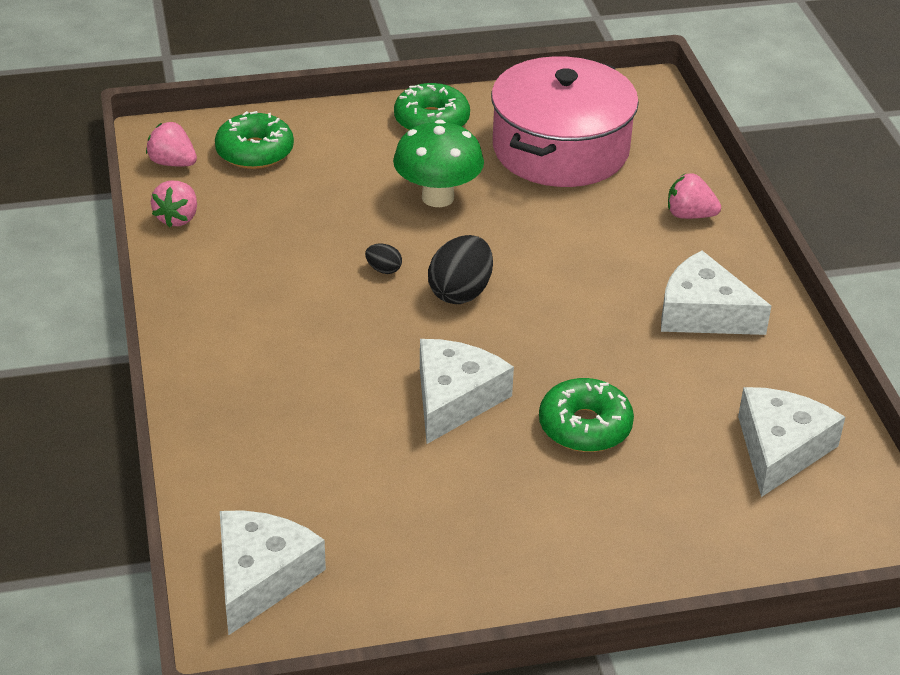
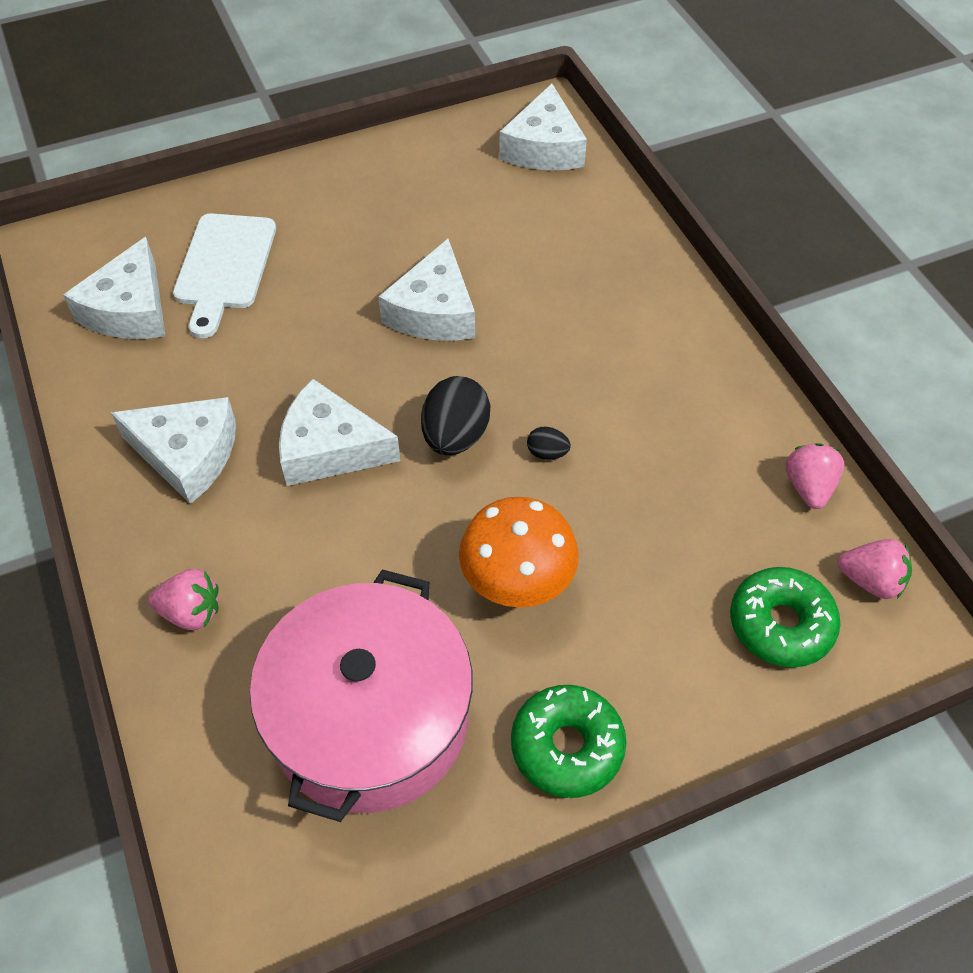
camera: 170 degrees right, 15 degrees up
green mushroom [393,120,484,207] -> orange mushroom [459,497,579,607]
green donut [539,378,634,452] -> none
none -> white cutting board [173,213,276,338]
none -> white cheese [279,379,400,486]

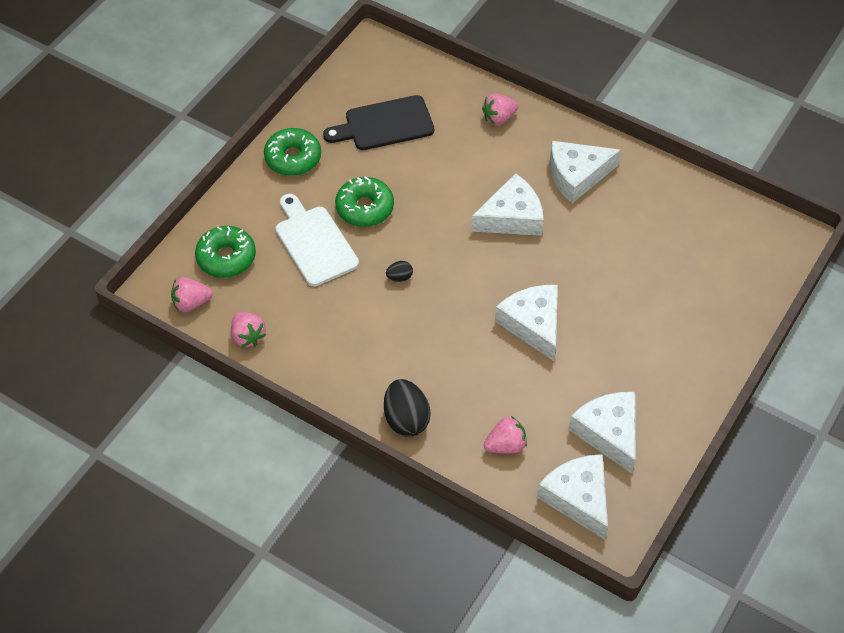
camera: 145 degrees right, 0 degrees up
white cheese [63,237,165,339] -> white cheese moved to [569,392,635,474]
white cutting board [173,213,276,338] -> white cutting board moved to [275,194,359,286]
pink pot [250,569,473,822] -> black cutting board [323,95,434,150]
black egg [421,376,490,455] -> black egg moved to [384,379,431,437]
orange mushroom [459,497,579,607] -> green donut [335,176,394,227]
none -> pink strawberry [484,416,527,454]

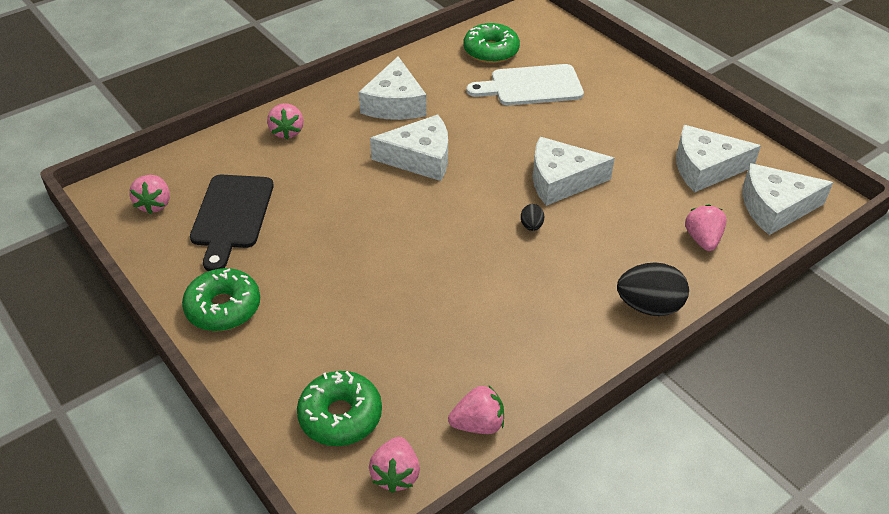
camera: 70 degrees left, 10 degrees down
white cutting board [275,194,359,286] -> white cutting board moved to [467,64,584,105]
green donut [335,176,394,227] -> green donut moved to [464,23,520,63]
black egg [386,261,413,282] -> black egg moved to [521,204,544,231]
white cheese [471,173,544,236] -> white cheese turned 90 degrees clockwise [370,114,448,181]
none -> pink strawberry [129,175,170,214]

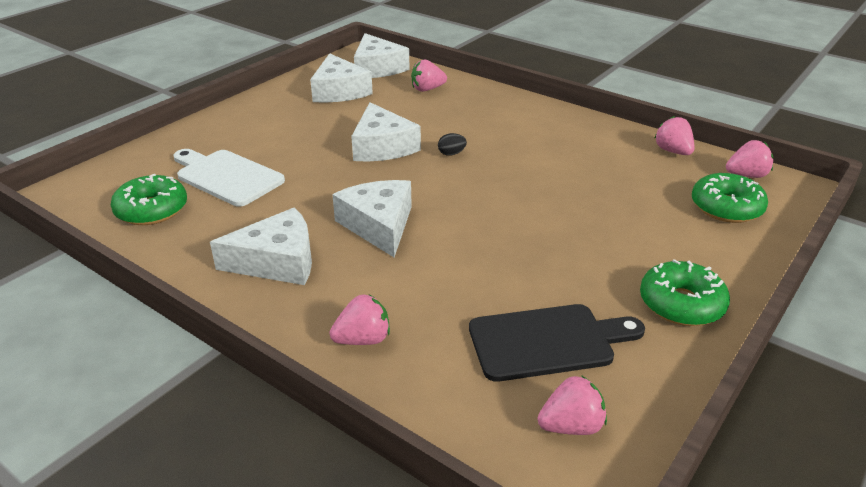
camera: 105 degrees left, 10 degrees down
white cutting board [467,64,584,105] -> white cutting board turned 150 degrees clockwise [174,149,285,207]
black egg [617,262,689,316] -> none

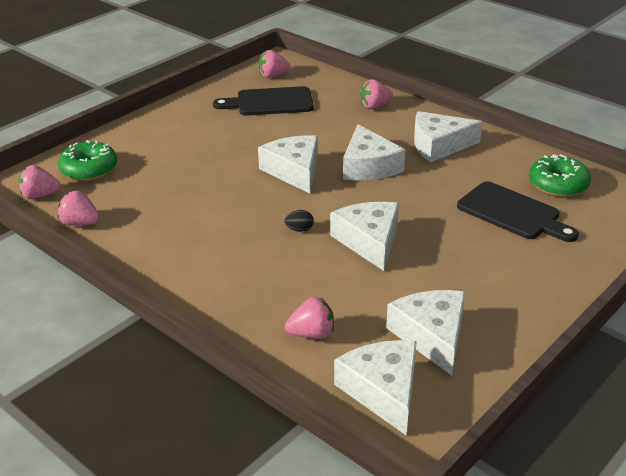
camera: 175 degrees left, 0 degrees up
white cutting board [174,149,285,207] -> black cutting board [457,181,579,242]
green donut [640,259,730,326] -> none
pink strawberry [655,116,694,155] -> pink strawberry turned 135 degrees clockwise [58,191,100,226]
none -> white cheese [258,135,318,194]

